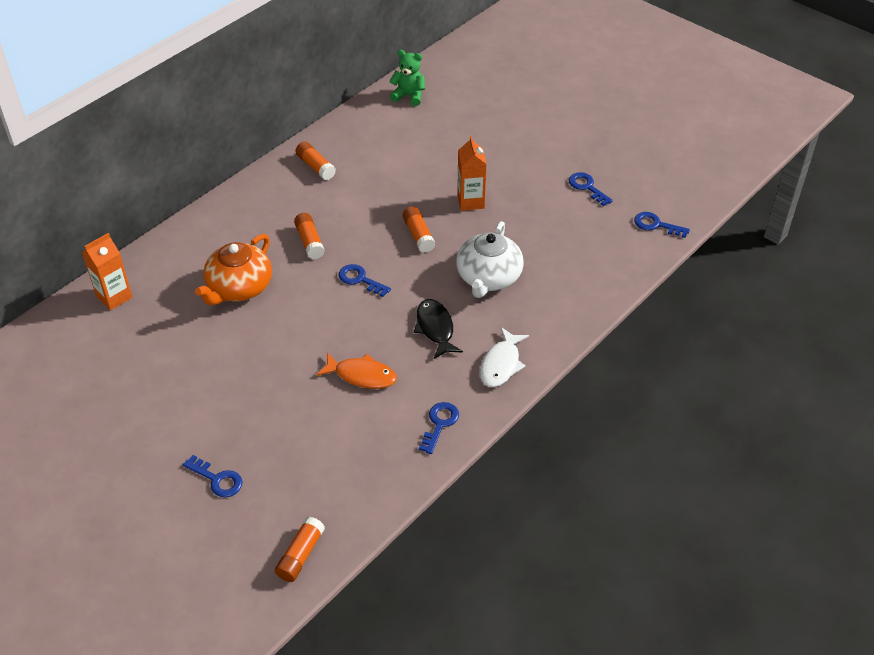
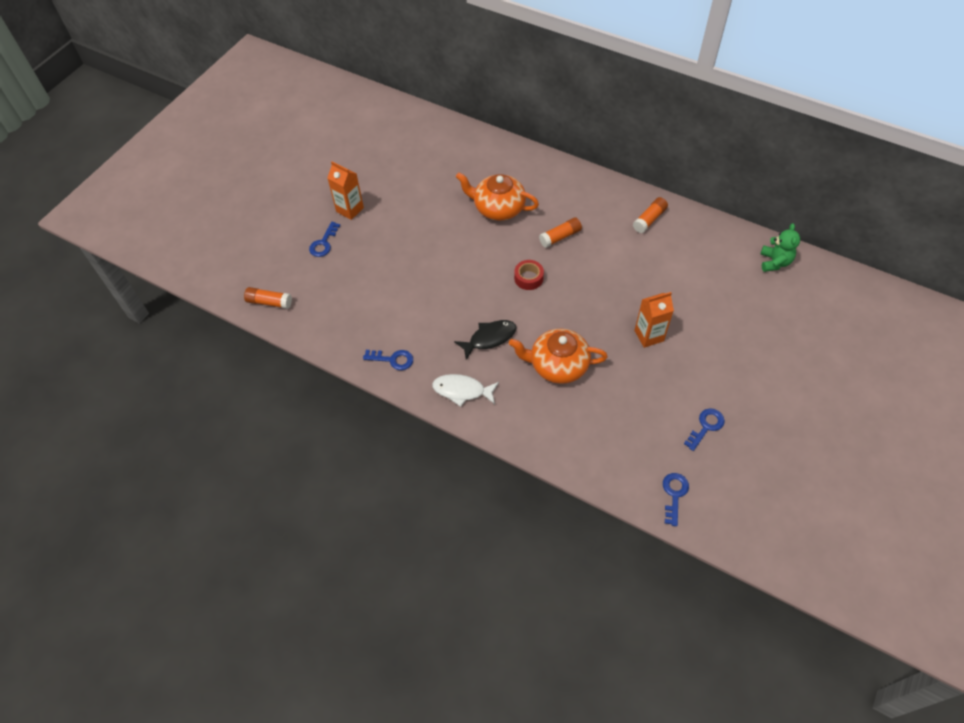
camera: 80 degrees right, 10 degrees up
orange carton [82,233,133,310] -> orange carton moved to [327,161,364,220]
orange fish [316,352,397,389] -> none
blue key [339,264,391,297] -> red tape [514,260,544,290]
orange glue stick [403,206,435,253] -> none
white teapot [456,221,524,298] -> orange teapot [509,329,608,384]

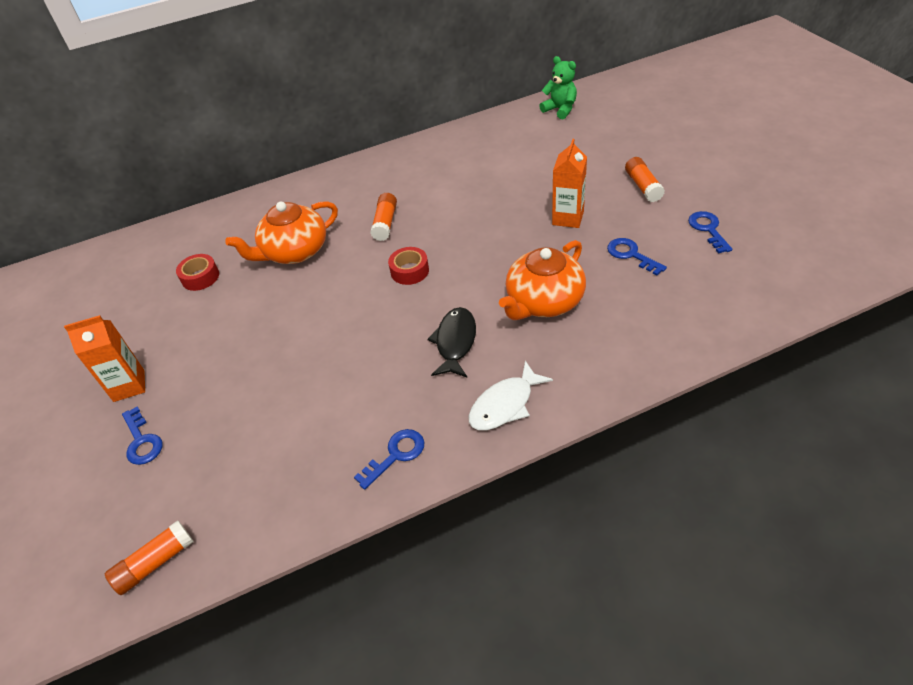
camera: 50 degrees left, 10 degrees down
orange glue stick [633,197,668,233] -> orange glue stick moved to [625,157,665,202]
blue key [663,473,689,526] -> blue key moved to [607,238,667,276]
none -> red tape [176,254,219,291]

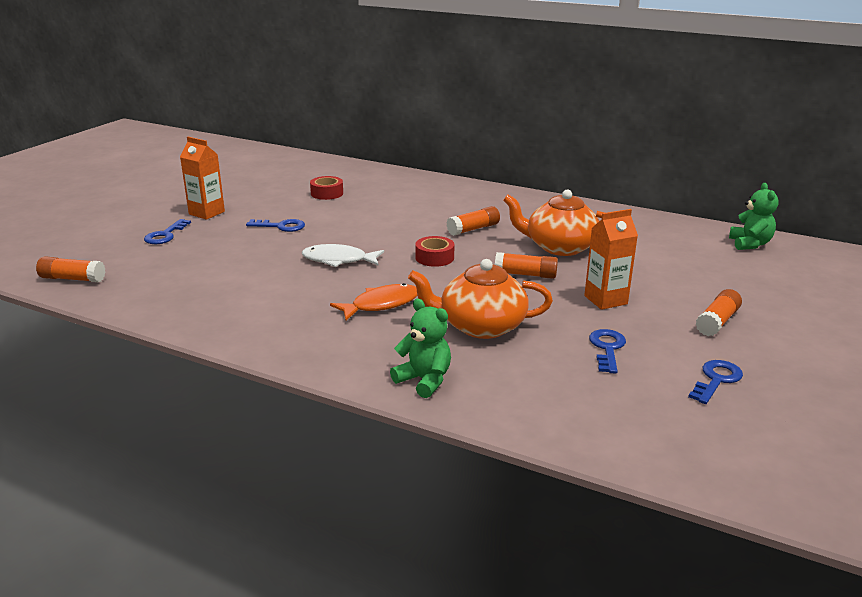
camera: 45 degrees right, 20 degrees down
orange teapot [225,201,338,264] -> orange teapot moved to [503,190,605,256]
blue key [354,429,424,490] -> blue key moved to [246,219,305,232]
black fish [427,307,476,377] -> orange fish [330,283,417,320]
white fish [469,361,553,430] -> white fish moved to [302,244,384,267]
none -> green teddy bear [390,299,451,398]
none -> orange glue stick [495,252,558,279]

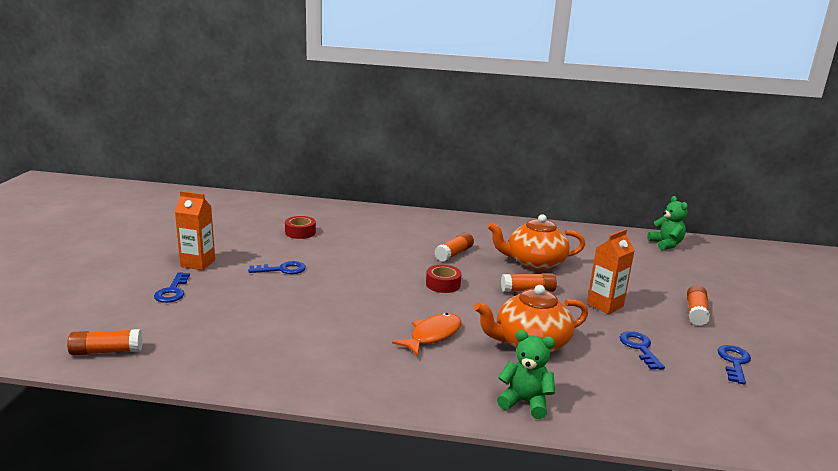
camera: 20 degrees left, 5 degrees down
white fish [302,244,384,267] -> none

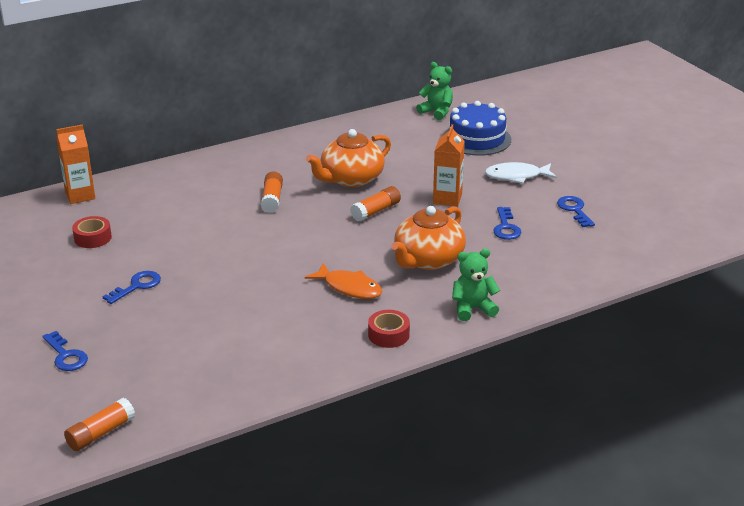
camera: 35 degrees left, 10 degrees up
orange carton [175,191,215,270] -> orange carton moved to [56,125,96,204]
orange fish [392,313,461,356] -> orange fish turned 120 degrees clockwise [305,263,382,299]
red tape [426,265,462,293] -> red tape moved to [368,310,410,348]
blue key [620,331,665,370] -> blue key turned 135 degrees counterclockwise [493,207,521,240]
orange glue stick [687,285,710,326] -> white fish [485,162,557,184]
none -> blue cake [444,101,511,156]

